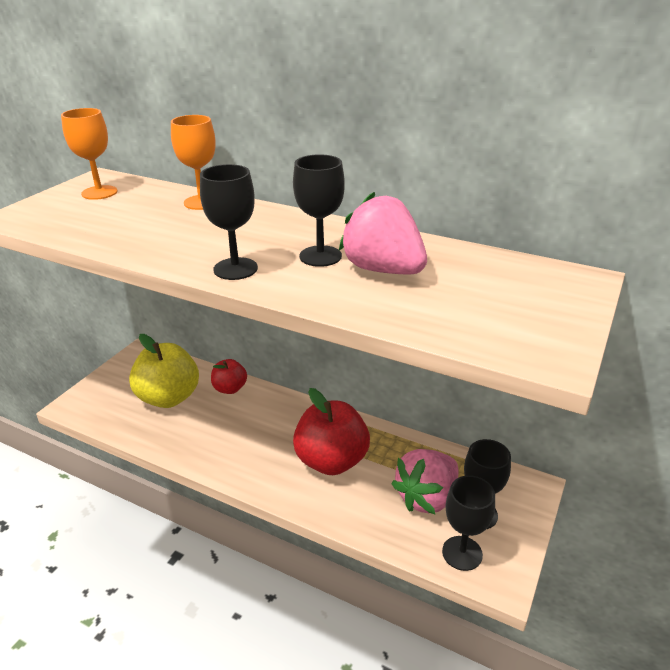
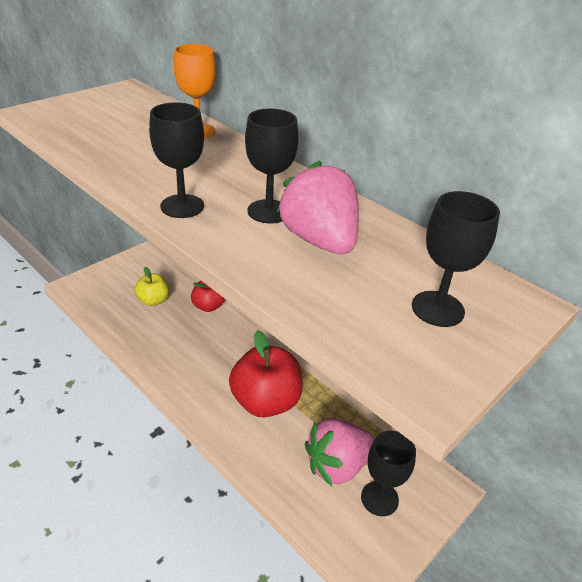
camera: 15 degrees right, 5 degrees up
orange goblet [61,108,118,200] -> none
yellow apple [129,334,199,408] -> yellow apple [134,267,169,306], size x0.55
black goblet [442,475,495,571] -> black goblet moved to [412,191,500,327]

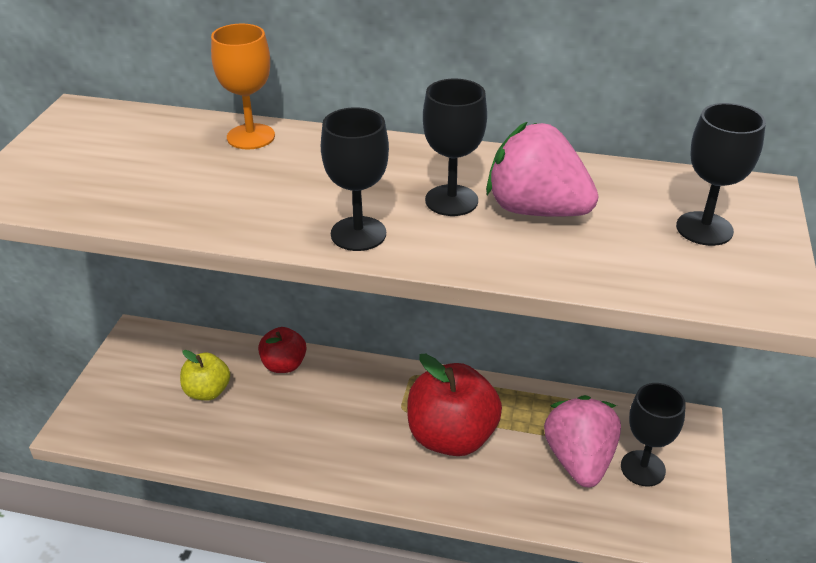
camera: 30 degrees left, 0 degrees up
pink strawberry [305,418,375,486] -> pink strawberry turned 150 degrees clockwise [544,395,621,487]

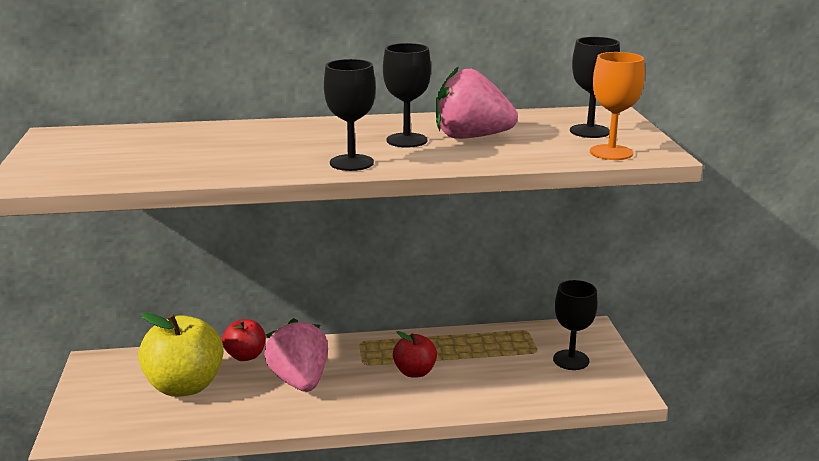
camera: 20 degrees left, 15 degrees down
yellow apple [180,350,230,400] -> yellow apple [138,312,224,397], size x1.80
orange goblet [211,24,275,149] -> orange goblet moved to [590,52,645,160]
red apple [407,354,502,456] -> red apple [393,331,437,377], size x0.55
pink strawberry [544,395,621,487] -> pink strawberry moved to [264,318,328,392]

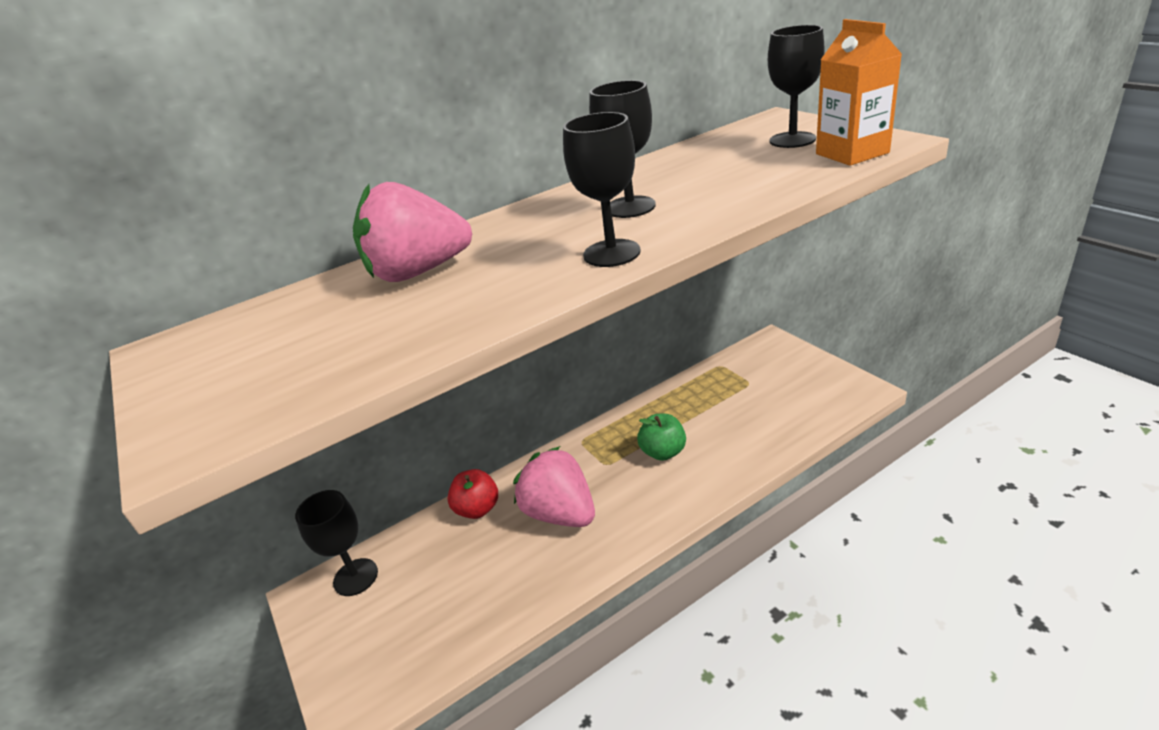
camera: 20 degrees left, 10 degrees up
yellow apple [138,312,224,397] -> none
red apple [393,331,437,377] -> green apple [637,414,686,461]
pink strawberry [436,66,518,139] -> pink strawberry moved to [353,182,472,282]
black goblet [553,280,598,370] -> black goblet moved to [295,490,378,596]
orange goblet [590,52,645,160] -> orange carton [816,19,902,166]

